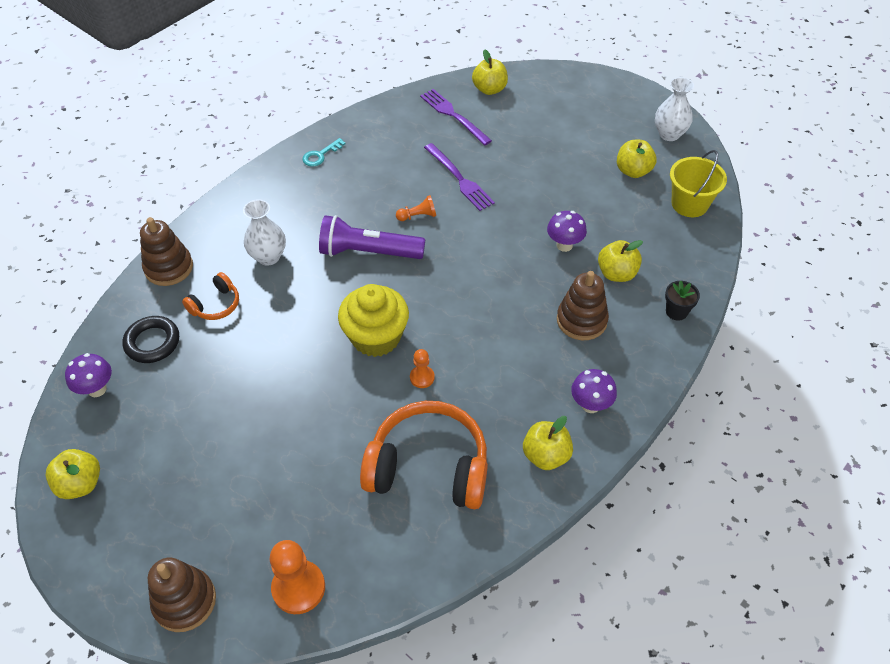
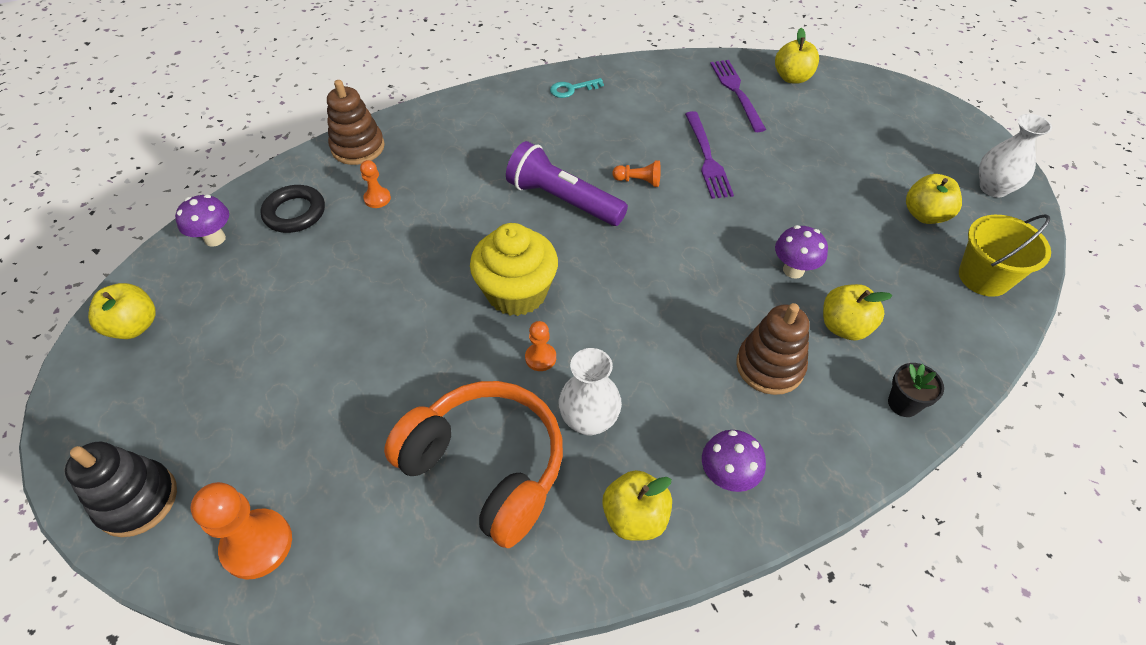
camera: 25 degrees right, 0 degrees up
brown stacking toy [148,558,216,632] -> black stacking toy [65,442,177,537]
orange headphones [182,272,239,320] -> orange pawn [360,160,391,208]
white vase [243,199,286,265] -> white vase moved to [559,348,622,435]

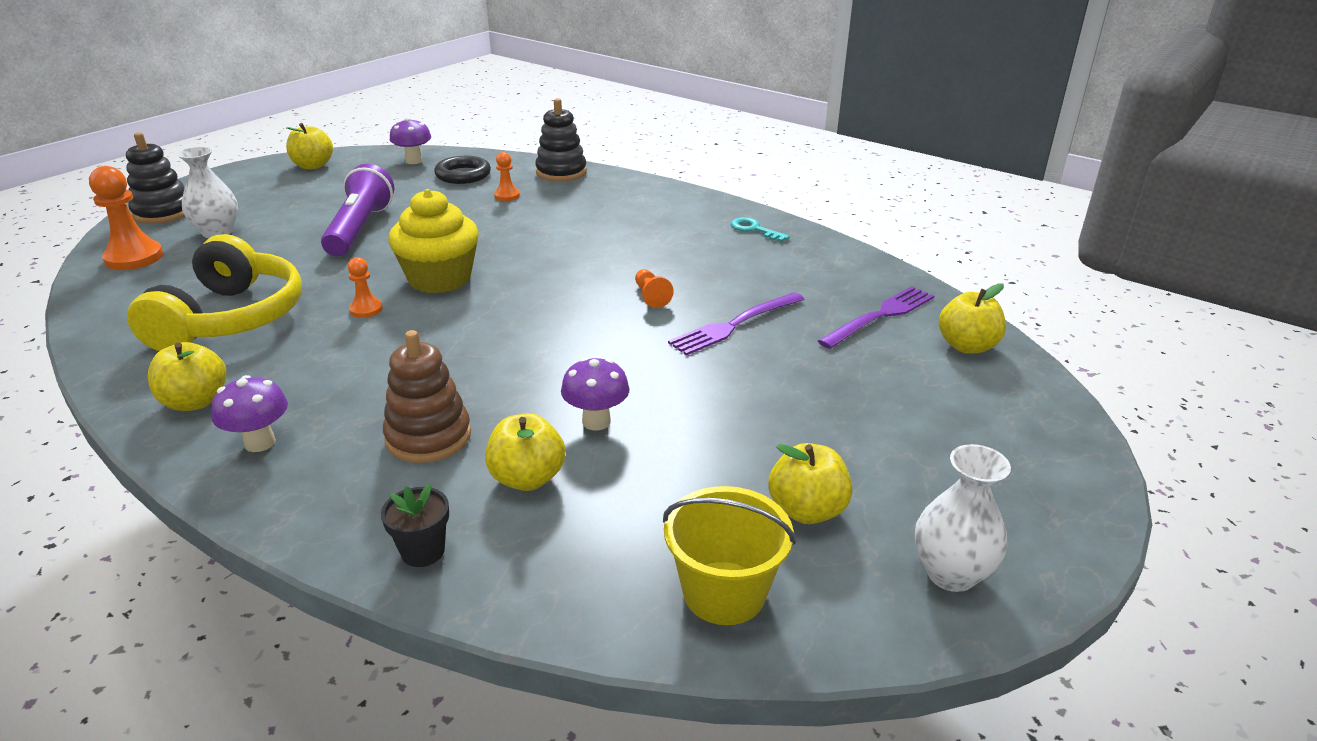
camera: 60 degrees right, 20 degrees down
brown stacking toy [327,80,385,165] -> black stacking toy [535,98,587,182]
orange headphones [384,381,563,548] -> yellow headphones [127,234,302,351]
purple flashlight [506,141,628,226] -> purple flashlight moved to [321,164,394,256]
white vase [559,348,622,435] -> white vase moved to [177,146,238,238]

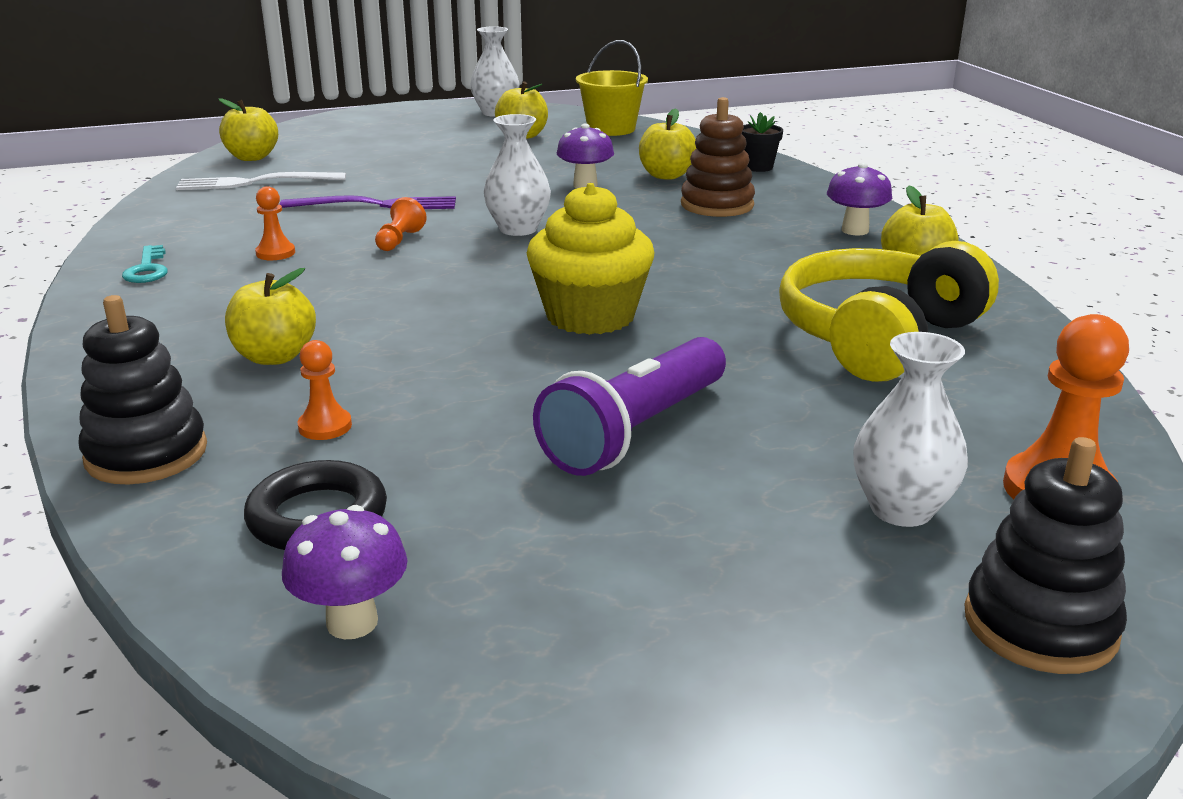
camera: 145 degrees left, 5 degrees down
yellow apple [286,123,333,169] -> yellow apple moved to [225,268,316,365]
orange pawn [348,257,383,318] -> orange pawn moved to [255,186,295,260]
purple fork [818,286,934,349] -> white fork [176,172,346,190]
none -> white vase [484,114,551,236]

